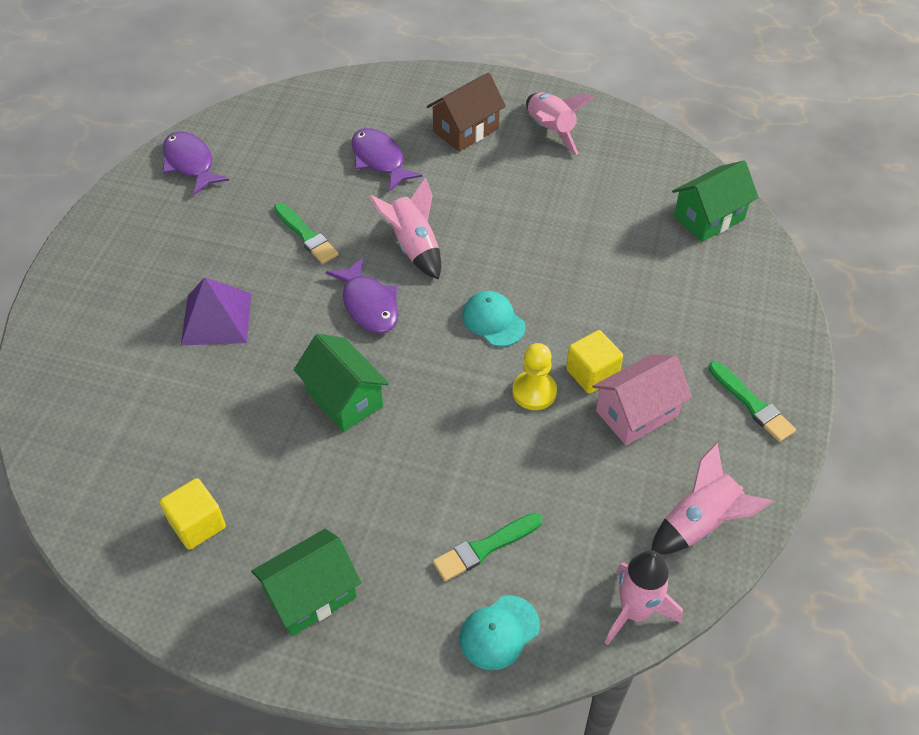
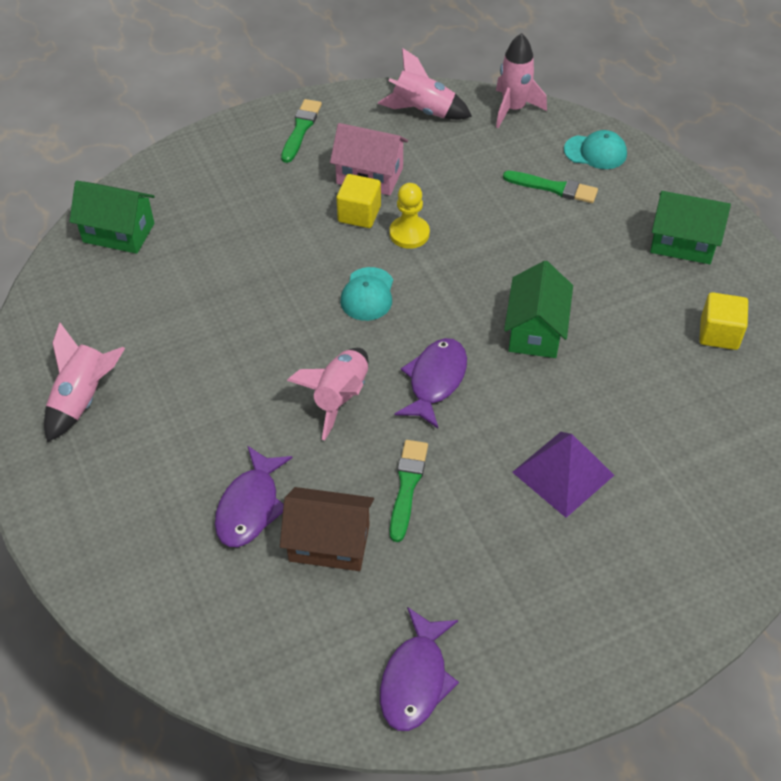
camera: 130 degrees left, 0 degrees up
brown house [427,72,506,152] -> brown house moved to [280,487,374,571]

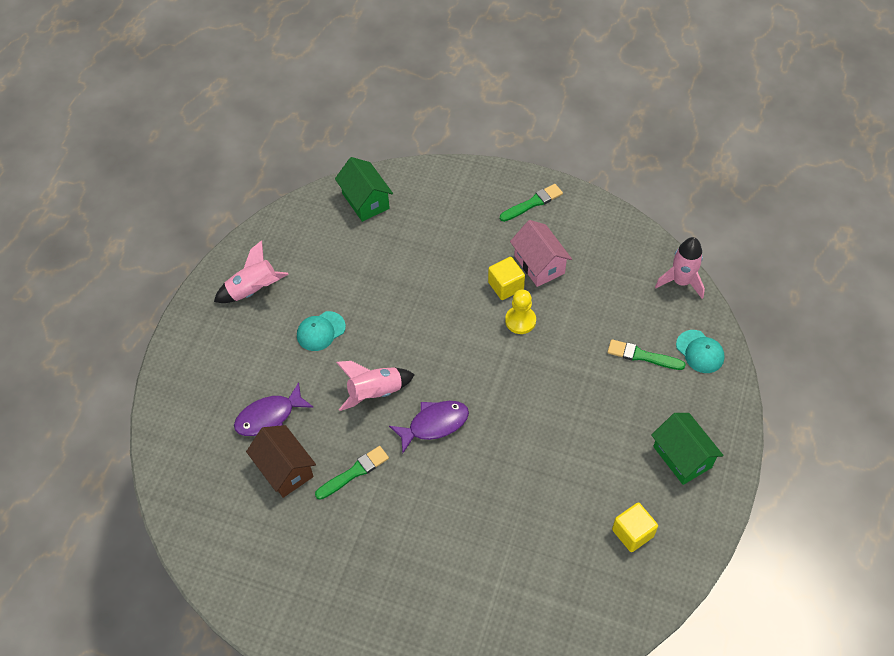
camera: 45 degrees right, 5 degrees up
turquoise cap [340,267,393,321] -> turquoise cap moved to [297,311,346,351]
pink rocket [378,48,472,120] -> none
purple fish [380,607,459,731] -> none
green brush [503,171,598,203] -> green brush turned 135 degrees clockwise [607,339,686,370]
green house [504,261,573,358] -> none
purple pyramid [512,432,614,518] -> none

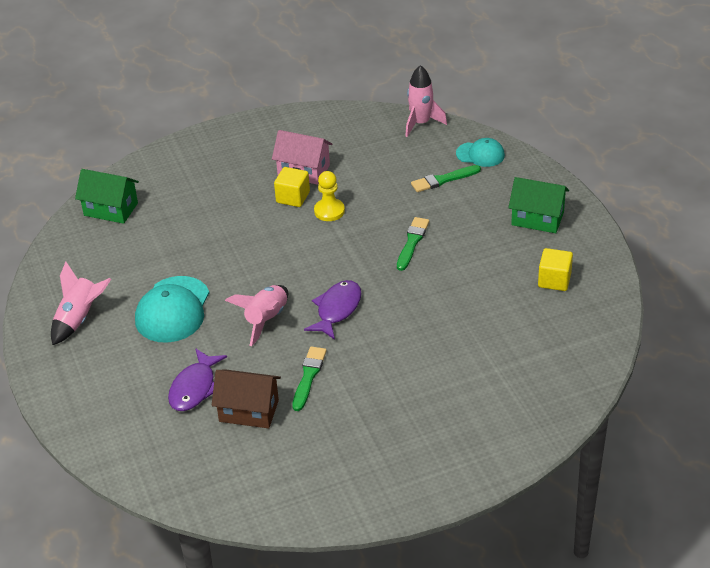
camera: 40 degrees left, 15 degrees down
turquoise cap [297,311,346,351] -> turquoise cap [135,276,209,343], size x1.70
green brush [500,184,563,222] -> green brush moved to [397,217,429,271]

